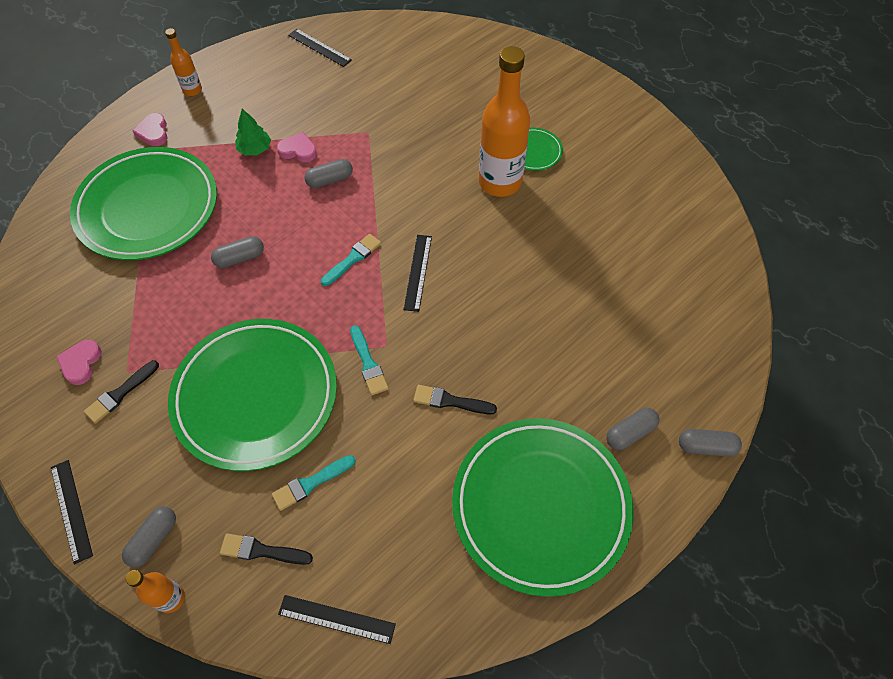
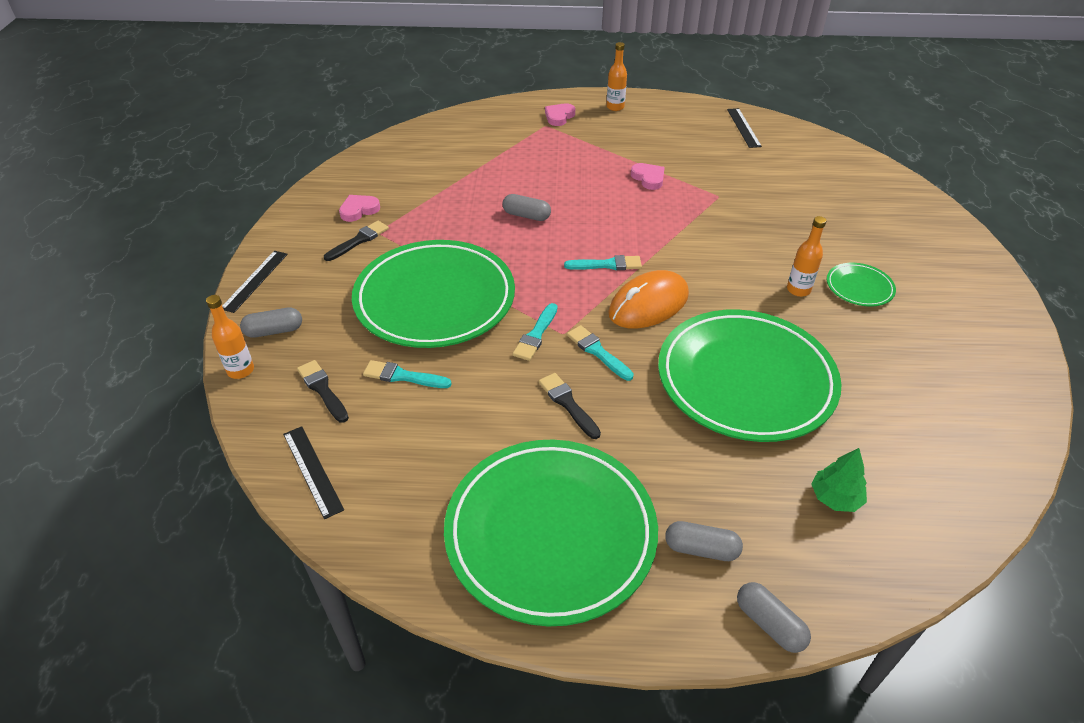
camera: 45 degrees right, 15 degrees down
green plate [70,147,217,260] -> green plate moved to [658,310,842,442]
black brush [84,360,159,424] -> black brush turned 135 degrees clockwise [324,221,389,261]
green tree [235,109,271,155] -> green tree moved to [811,448,867,512]
grey capsule [304,159,353,188] -> none
black ruler [403,235,432,312] -> orange mouse [608,270,689,328]
orange bottle [479,46,530,197] -> orange bottle [787,216,826,297], size x0.48
none -> turquoise brush [567,325,634,381]

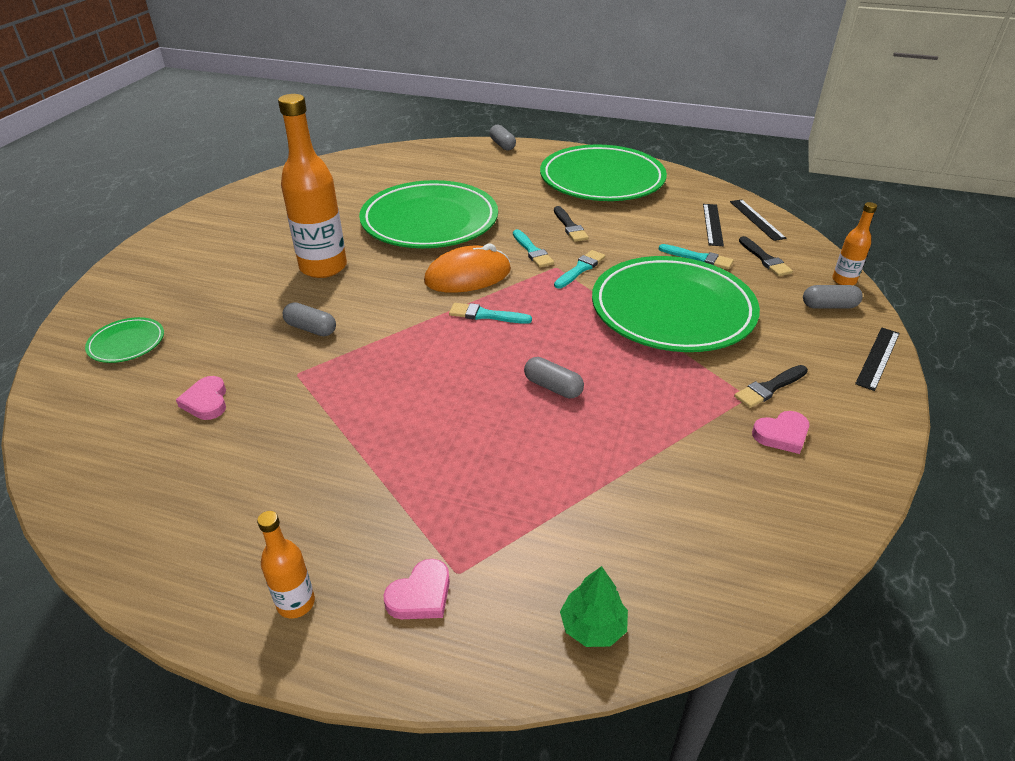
camera: 165 degrees left, 5 degrees down
pink heart [631,163,665,190] -> pink heart moved to [176,376,226,420]
grey capsule [665,521,743,561] -> grey capsule moved to [283,302,336,336]
black ruler [727,108,762,148] -> black ruler moved to [703,204,724,246]
orange bottle [787,216,826,297] -> orange bottle [278,94,347,278], size x2.07
green tree [811,448,867,512] -> green tree moved to [560,566,628,647]
green plate [827,263,896,306] -> green plate moved to [85,317,164,363]

